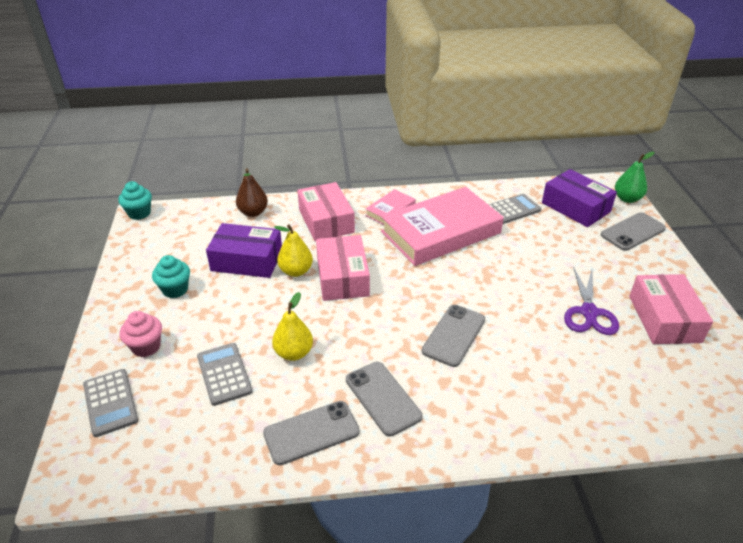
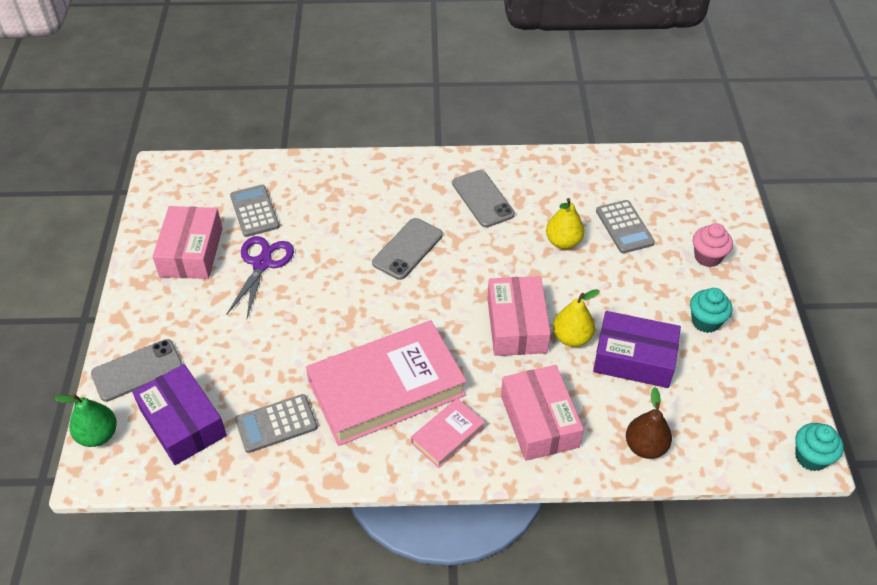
camera: 175 degrees left, 10 degrees up
grey calculator [83,369,138,437] -> grey calculator moved to [230,185,279,237]
grey phone [263,401,360,465] -> none

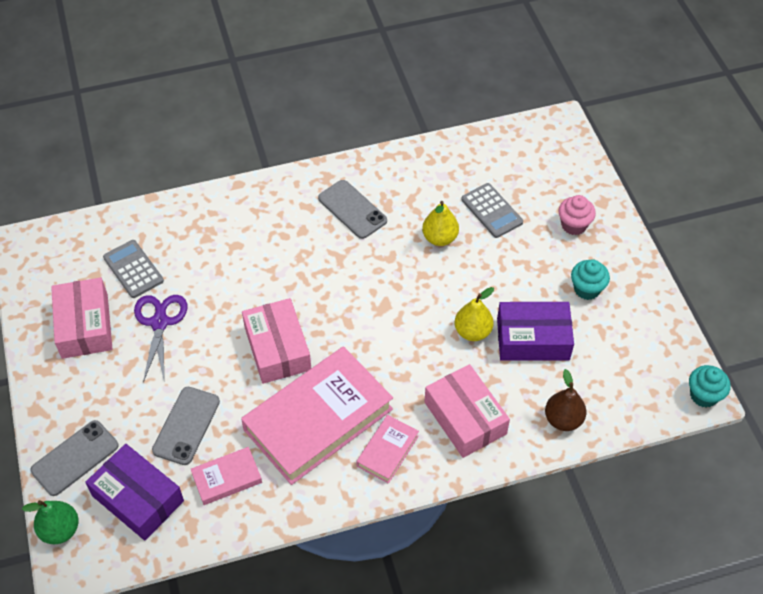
camera: 15 degrees left, 5 degrees up
grey calculator [235,394,317,453] -> pink book [191,447,262,505]
grey phone [372,218,443,280] -> grey phone moved to [152,387,220,465]
pink box [487,276,551,356] -> pink box moved to [242,298,311,384]

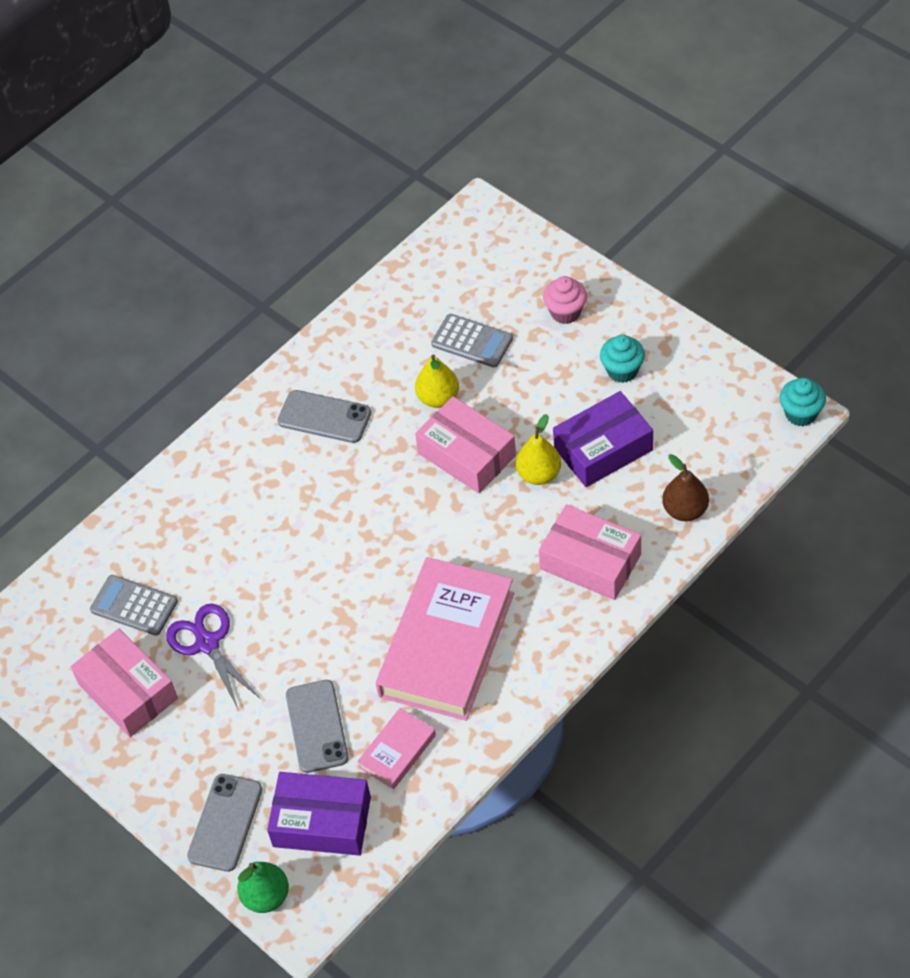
camera: 25 degrees left, 0 degrees up
pink box [242,298,311,384] -> pink box moved to [415,396,516,493]
pink book [356,415,419,484] -> none

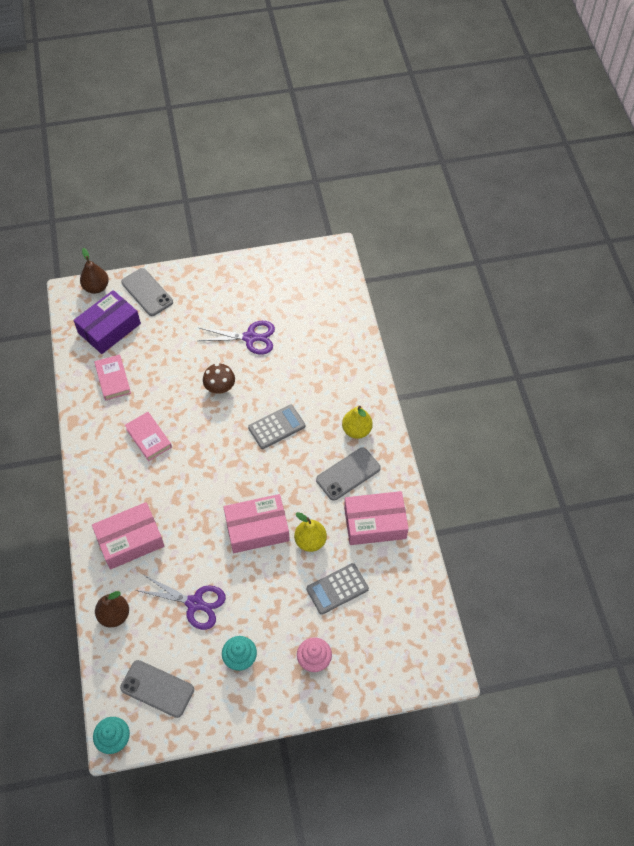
camera: 120 degrees right, 5 degrees up
pink box [71,628,178,737] -> pink box moved to [344,491,409,545]
grey calculator [90,575,178,636] -> grey calculator moved to [248,404,305,449]
green pear [237,862,289,913] -> brown pear [80,248,109,294]
grey phone [286,680,349,773] -> grey phone moved to [120,660,194,718]
pink book [376,557,514,721] -> pink book [125,412,172,461], size x0.46
yellow pear [516,414,561,485] -> yellow pear moved to [342,406,373,439]
purple box [553,391,653,487] -> purple scissors [136,575,226,630]
none -> brown mushroom [203,363,235,394]

